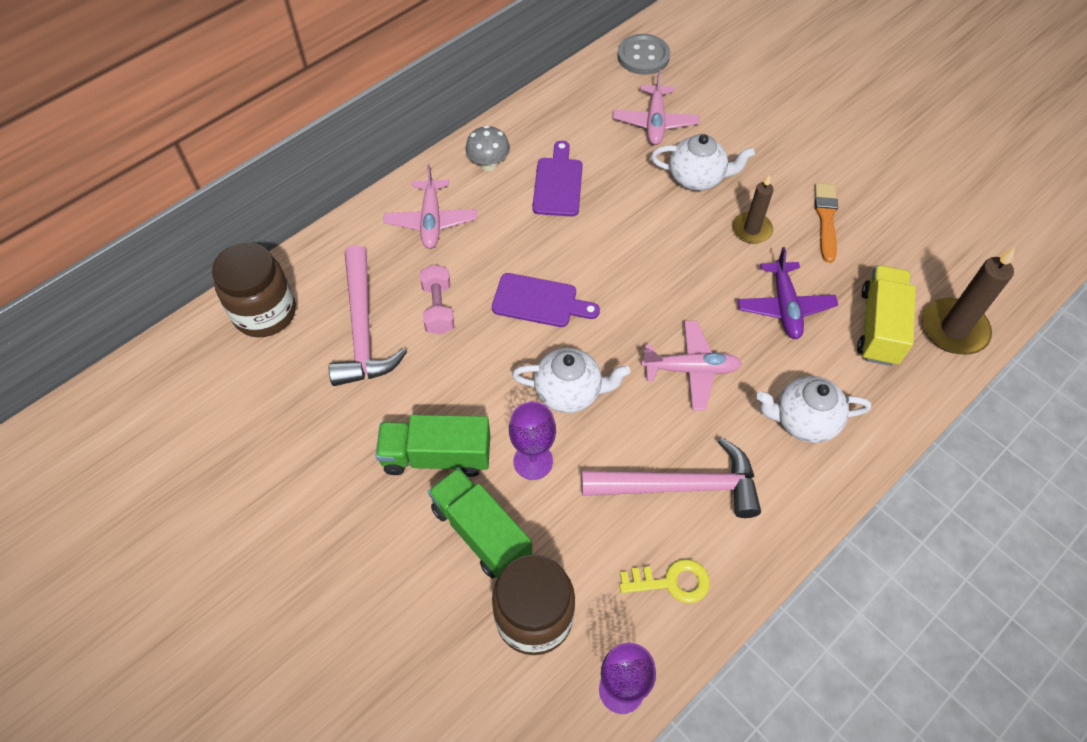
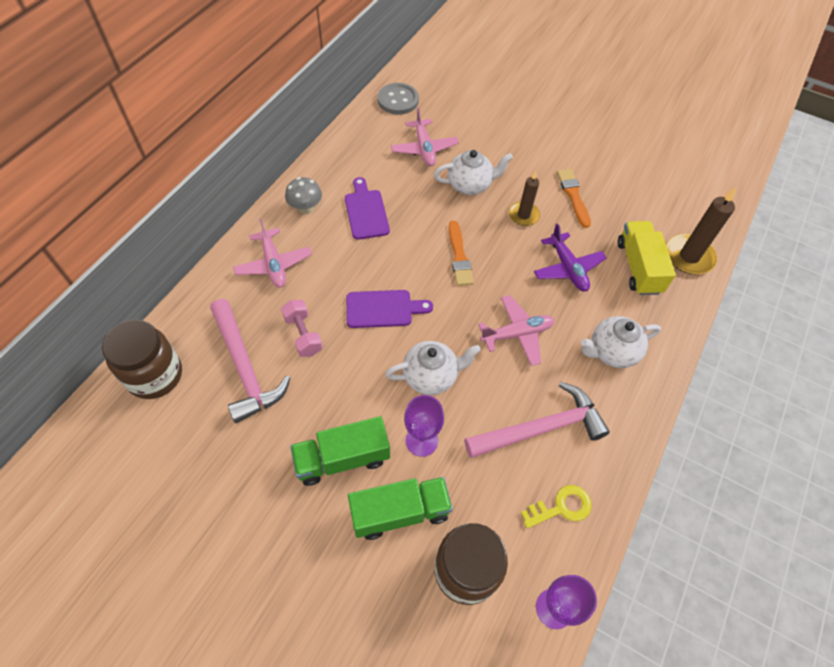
camera: 20 degrees left, 0 degrees up
green truck [428,467,532,579] -> green truck turned 135 degrees clockwise [348,477,453,540]
none -> orange brush [449,221,474,286]

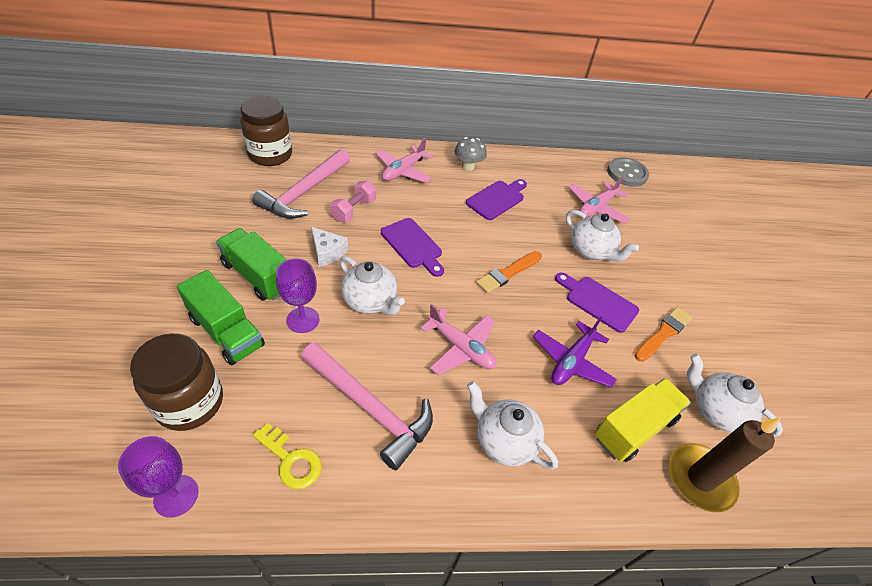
camera: 55 degrees right, 10 degrees down
brown candle [509,171,540,226] -> purple cutting board [555,272,639,333]
none -> white cheese [311,227,348,267]
none -> white teapot [687,353,783,437]

